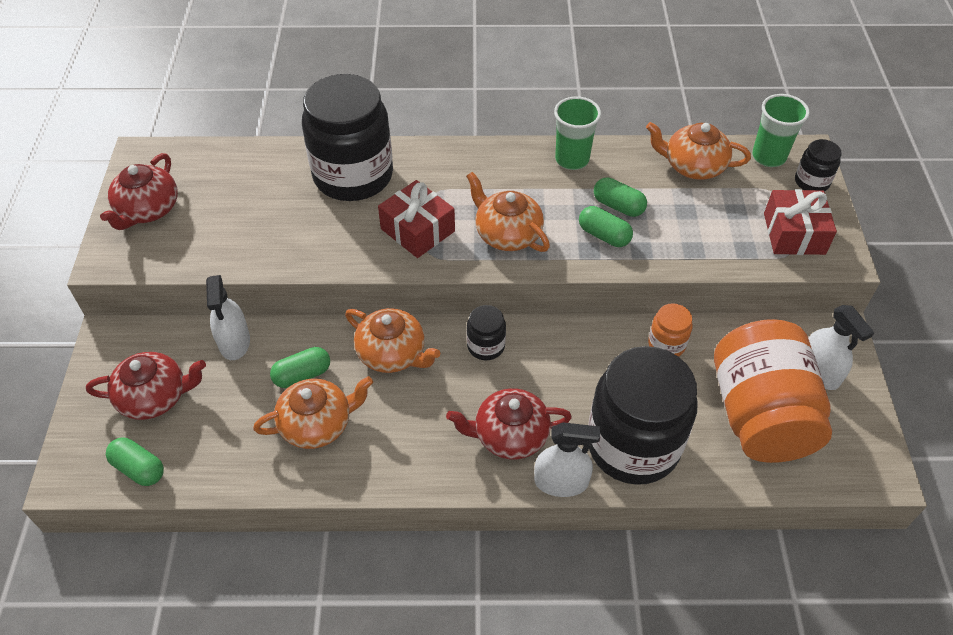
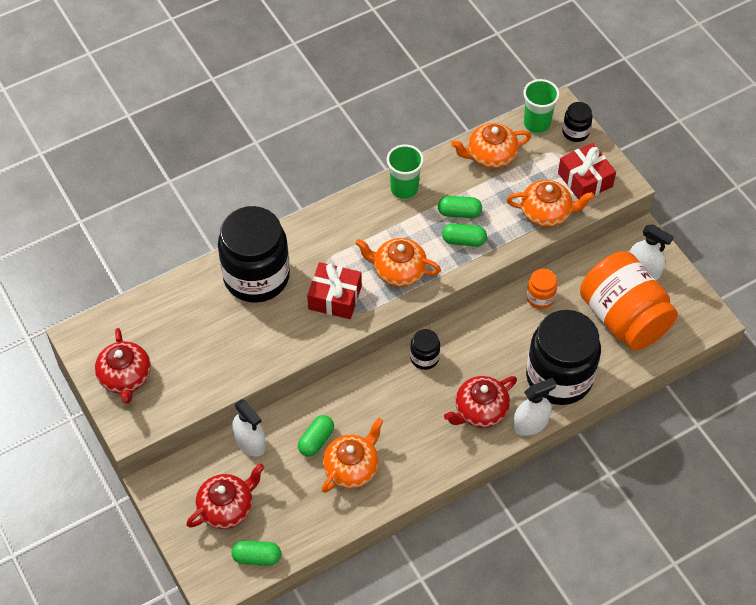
camera: 30 degrees left, 5 degrees up
orange teapot [345,308,440,373] -> orange teapot moved to [506,180,594,227]

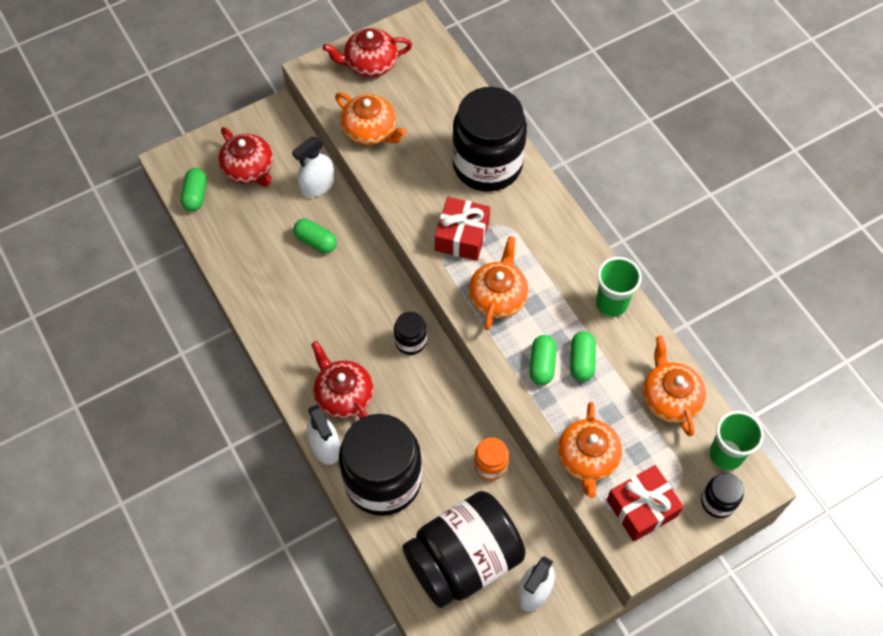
camera: 90 degrees right, 5 degrees up
orange teapot [322,418,383,493] -> orange teapot moved to [335,92,406,145]
orange jar [580,251,678,351] -> black jar [403,491,526,608]

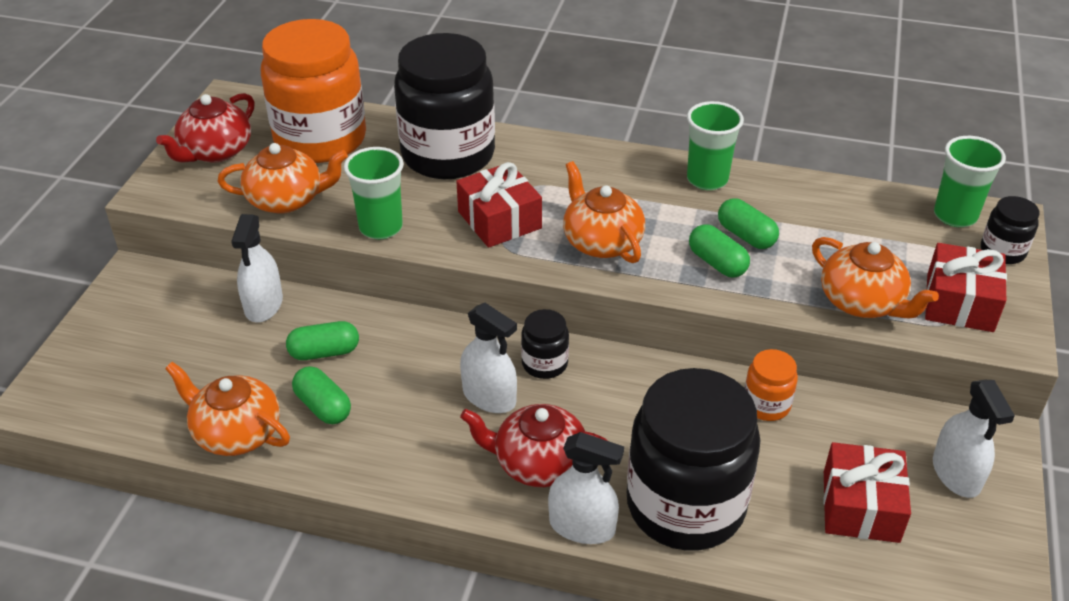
camera: 45 degrees left, 20 degrees down
green capsule [181,168,207,211] -> green capsule moved to [292,366,351,424]
red teapot [218,127,273,187] -> none
black jar [403,491,526,608] -> red gift [823,442,911,543]
orange teapot [643,336,706,436] -> orange teapot moved to [165,362,290,456]
none -> orange jar [261,19,366,163]
none -> green cup [344,147,404,239]
none -> white spray bottle [460,303,517,413]

